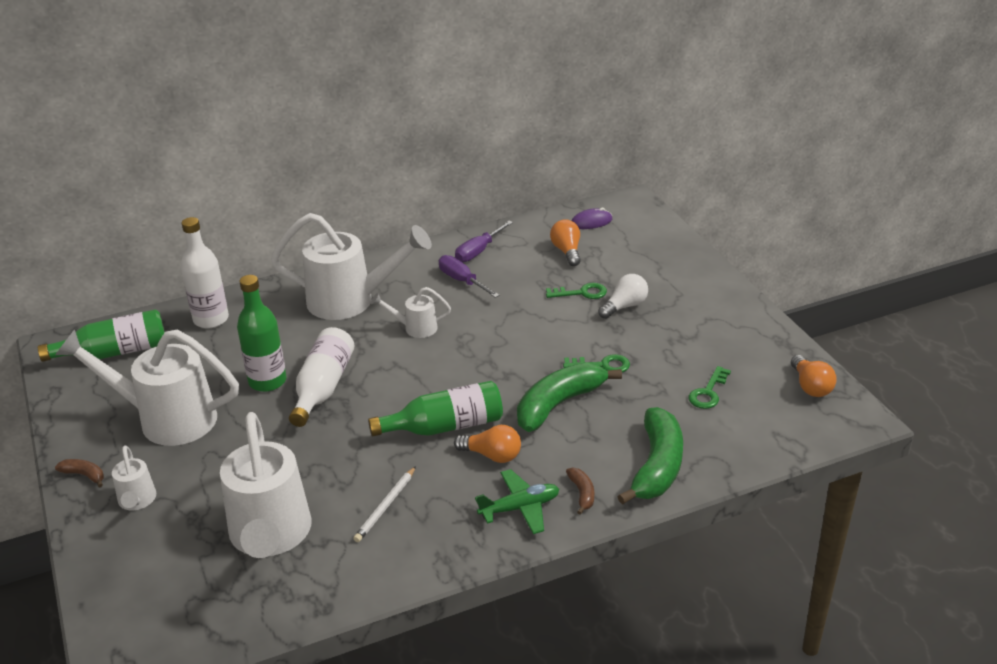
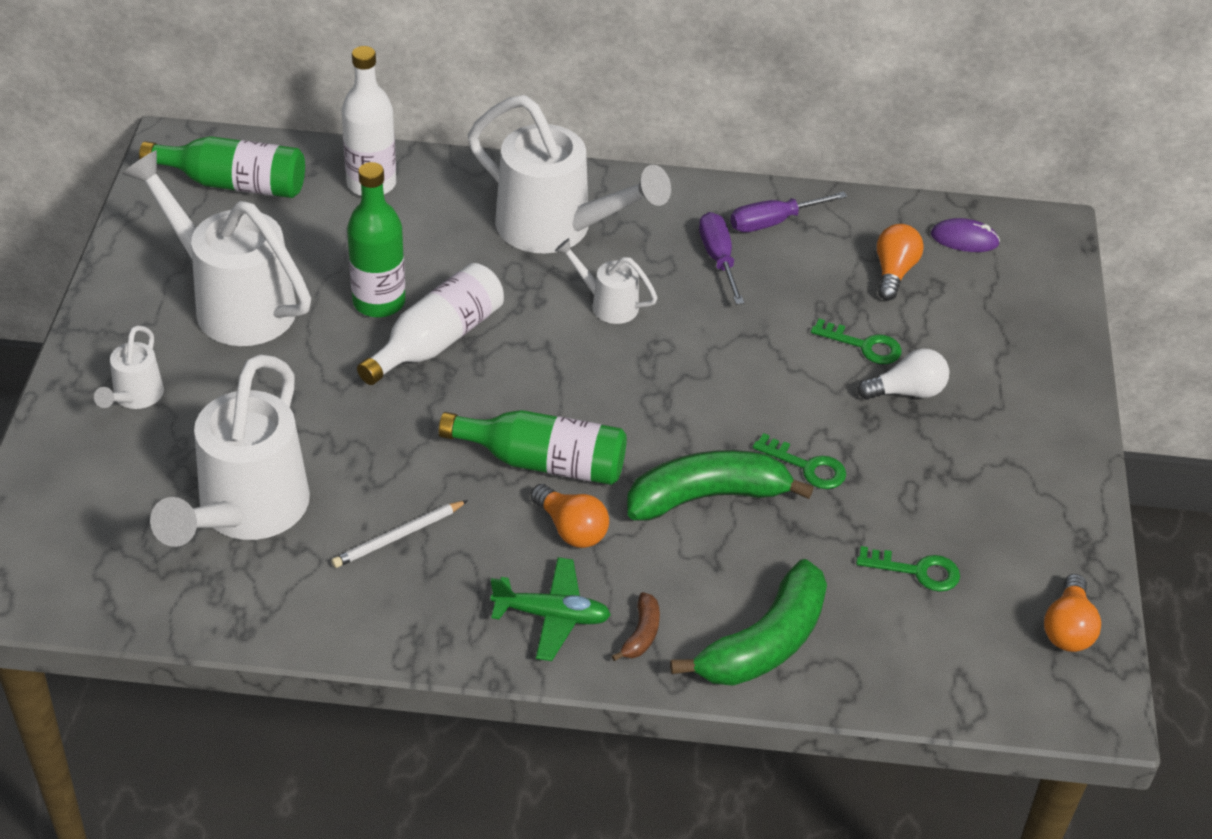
camera: 25 degrees right, 10 degrees up
brown banana [55,459,104,487] -> none
green key [688,366,731,409] -> green key turned 135 degrees counterclockwise [856,546,960,592]

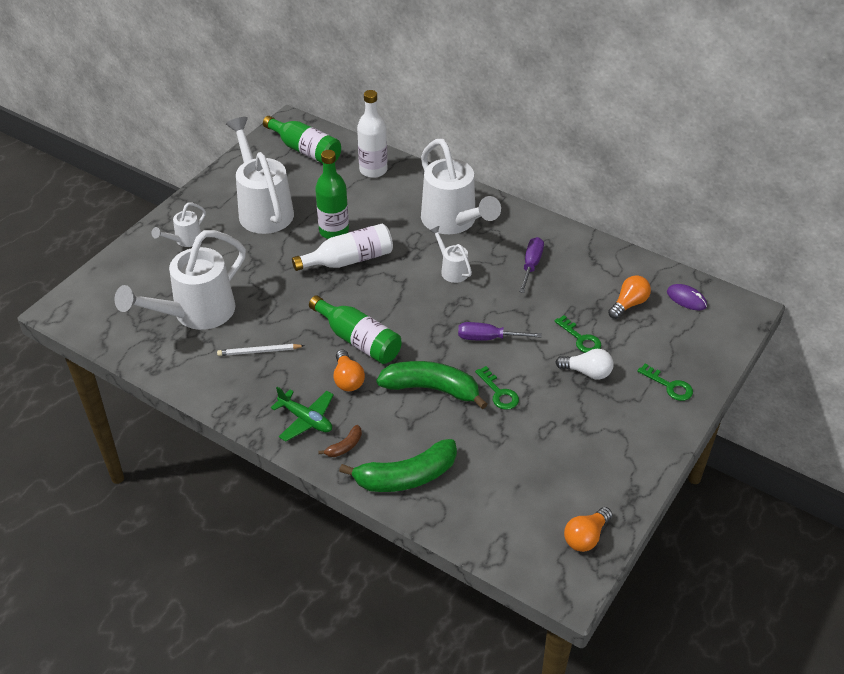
camera: 30 degrees right, 0 degrees up
purple screwdriver [730,191,848,232] -> purple screwdriver moved to [458,322,542,341]
green key [856,546,960,592] -> green key moved to [637,363,693,401]

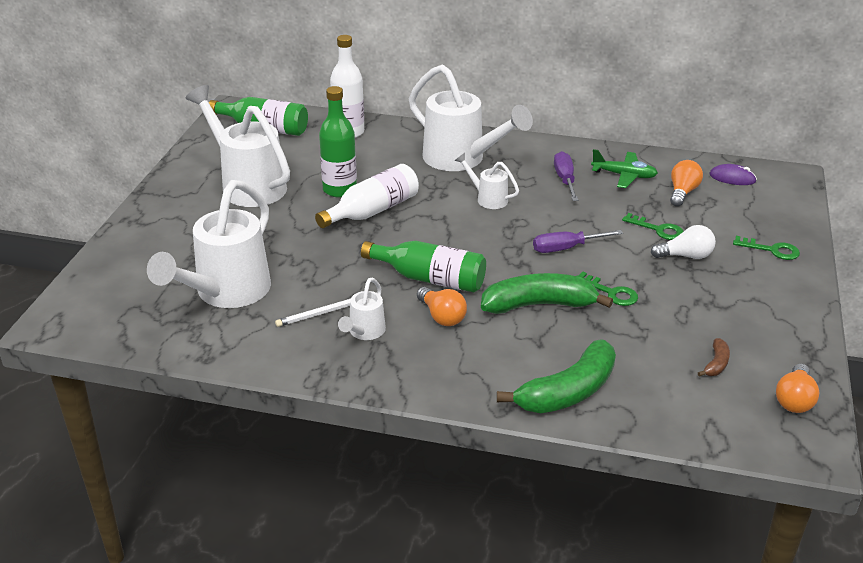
camera: 20 degrees left, 10 degrees down
white watering can [152,203,206,247] -> white watering can moved to [338,278,386,340]
green plane [271,387,334,441] -> green plane moved to [591,149,658,188]
brown banana [318,425,362,457] -> brown banana moved to [698,338,730,377]

